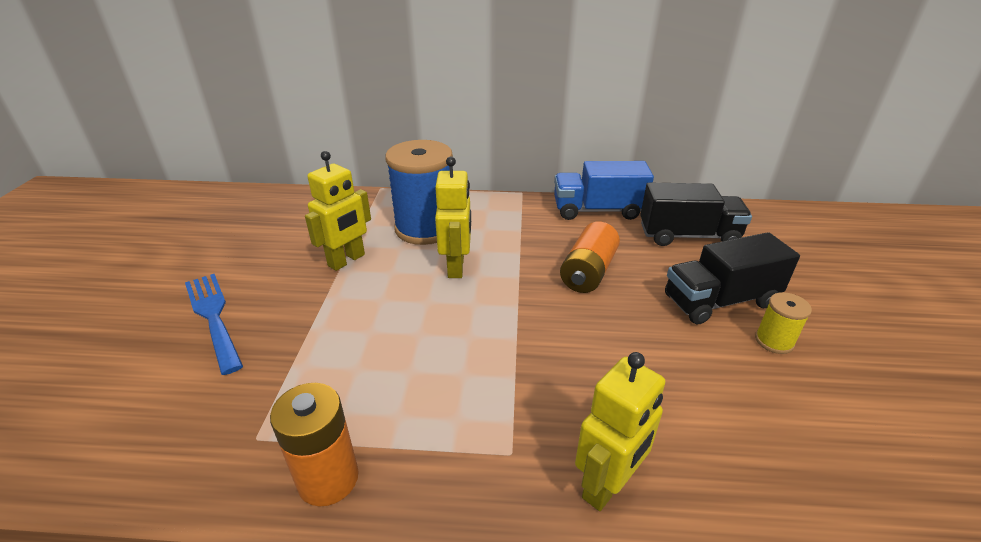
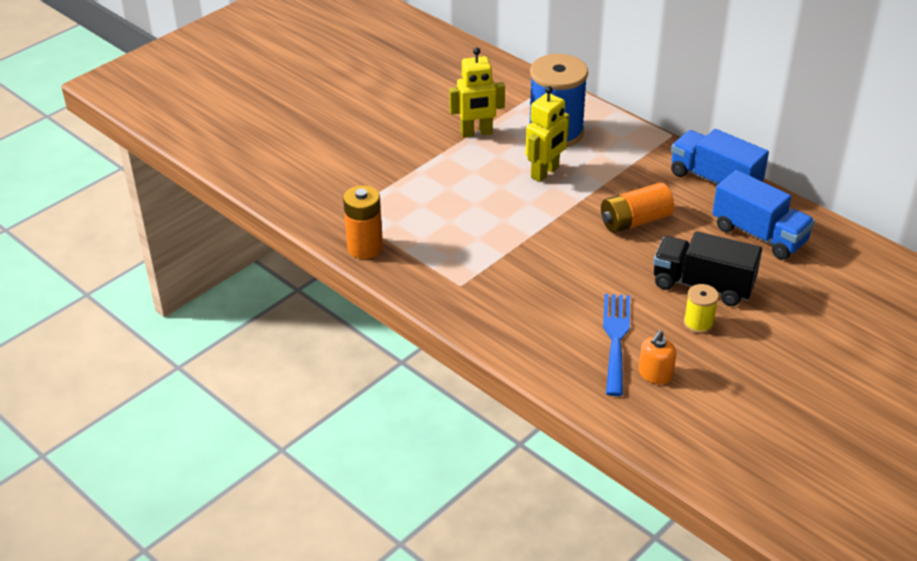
camera: 40 degrees right, 5 degrees up
blue fork [185,274,243,375] -> blue fork moved to [603,294,630,396]
yellow robot [575,352,666,511] -> none
black truck [640,183,752,246] -> blue truck [712,170,815,260]
none -> orange soap dispenser [639,330,676,384]

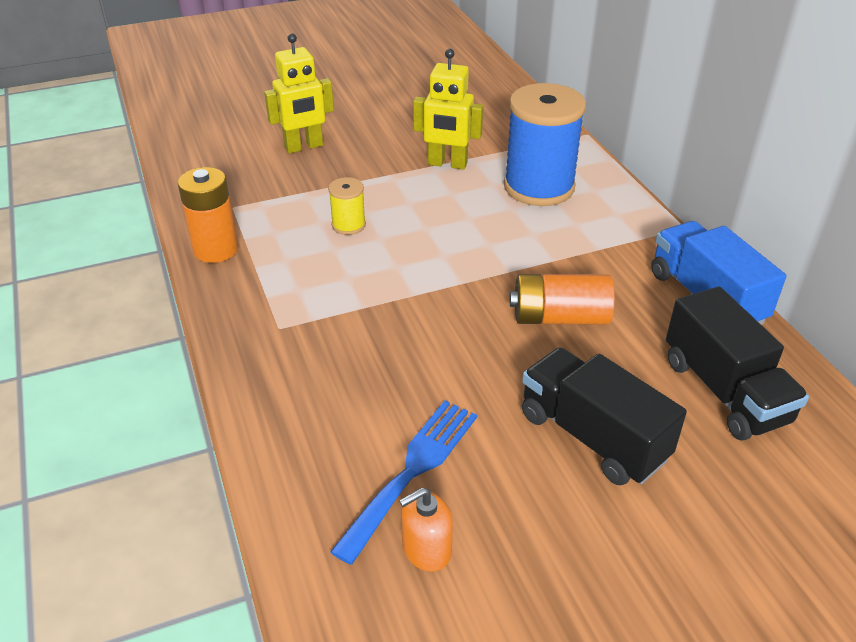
camera: 25 degrees right, 0 degrees up
yellow robot [526,86,570,182] -> yellow robot moved to [264,33,334,153]
yellow spool [684,284,719,334] -> yellow spool moved to [328,177,366,235]
blue truck [712,170,815,260] -> black truck [666,286,809,441]

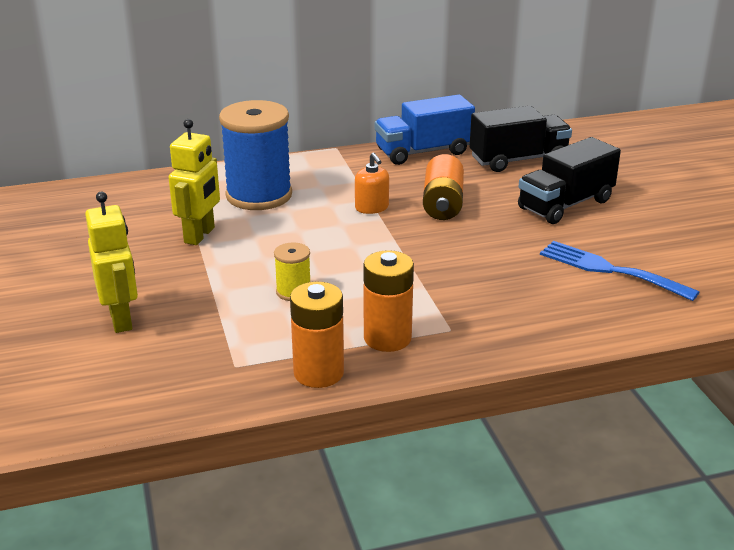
camera: 85 degrees left, 10 degrees down
orange soap dispenser [399,487,453,572] -> orange soap dispenser moved to [355,153,389,214]
none -> orange battery [364,250,414,352]

